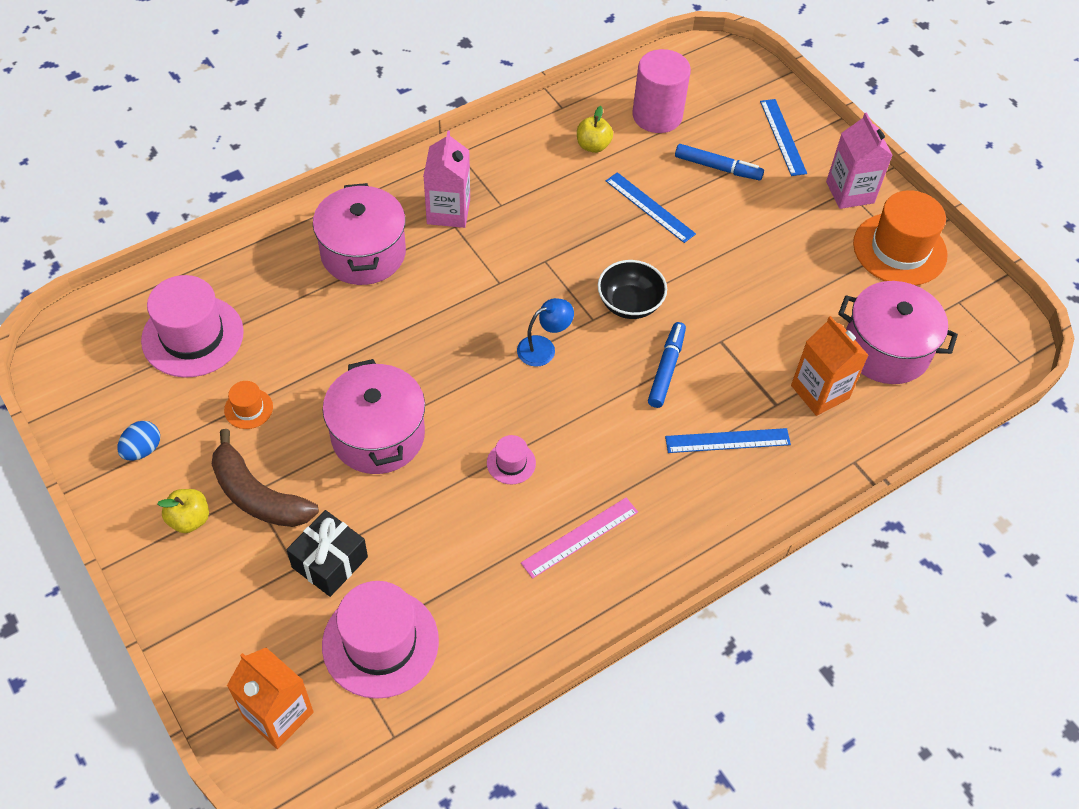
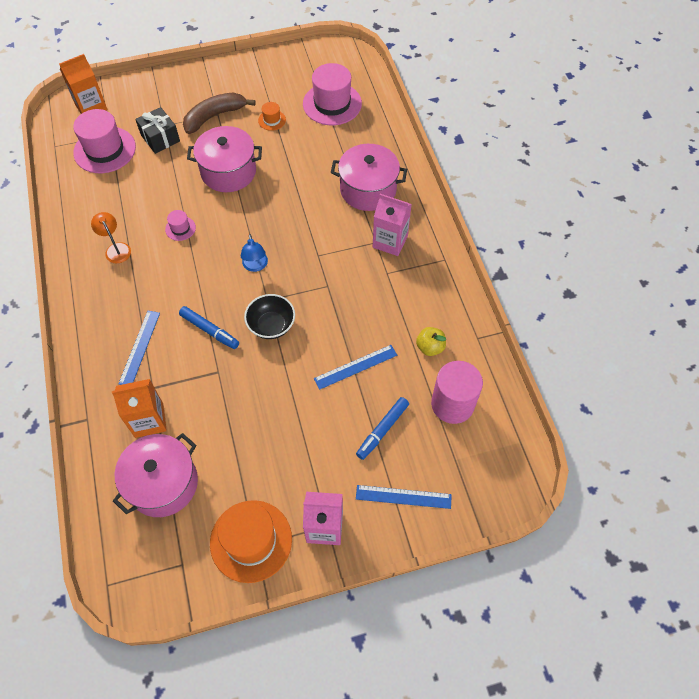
camera: 110 degrees right, 5 degrees up
blue egg [117,421,160,460] -> none
yellow apple [158,489,209,533] -> none
pink ruler [521,498,638,579] -> orange lamp [91,212,131,263]

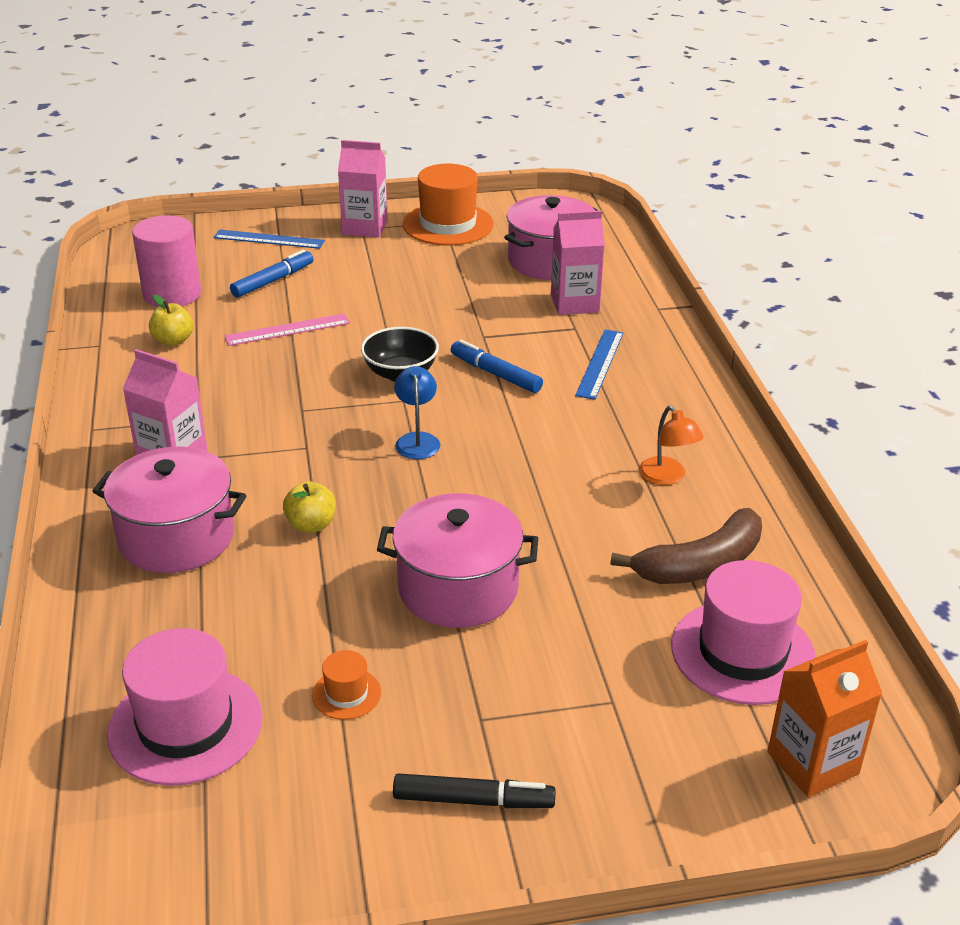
camera: 175 degrees left, 25 degrees down
orange carton [112,379,167,438] -> pink carton [551,210,605,315]
black gift [135,107,180,154] -> none
pink hat [165,210,196,241] -> none
brown banana [183,92,256,134] -> brown banana moved to [610,508,762,584]
blue ruler [314,345,397,390] -> pink ruler [224,313,350,346]
none -> yellow apple [283,481,336,533]
none -> black marker [393,773,556,808]

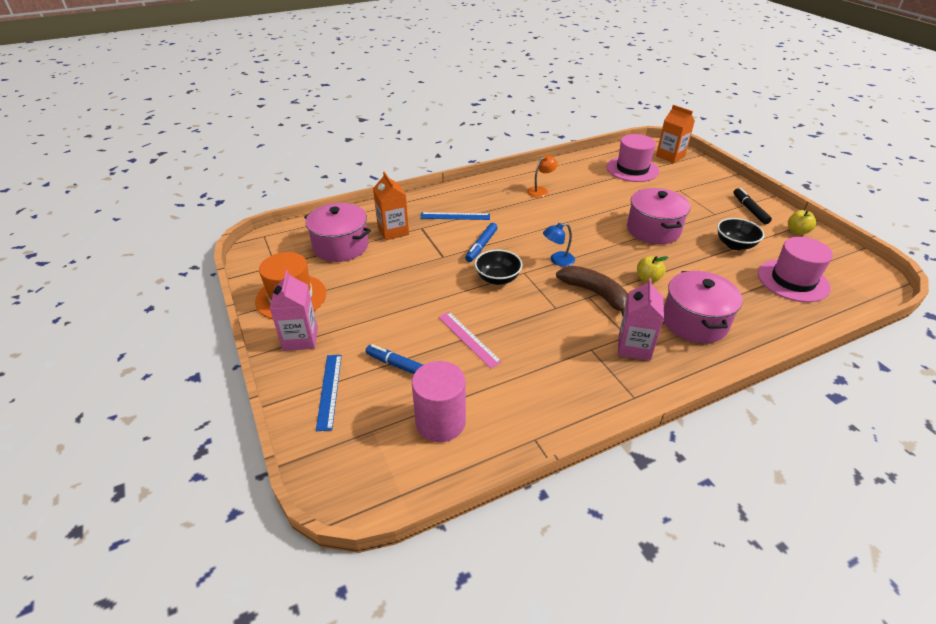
camera: 105 degrees left, 5 degrees up
yellow apple [149,295,193,346] -> yellow apple moved to [788,210,816,235]
orange hat [312,650,381,720] -> black bowl [717,218,764,250]
pink carton [551,210,605,315] -> orange carton [373,171,409,240]
brown banana [610,508,762,584] -> brown banana moved to [556,266,628,317]

